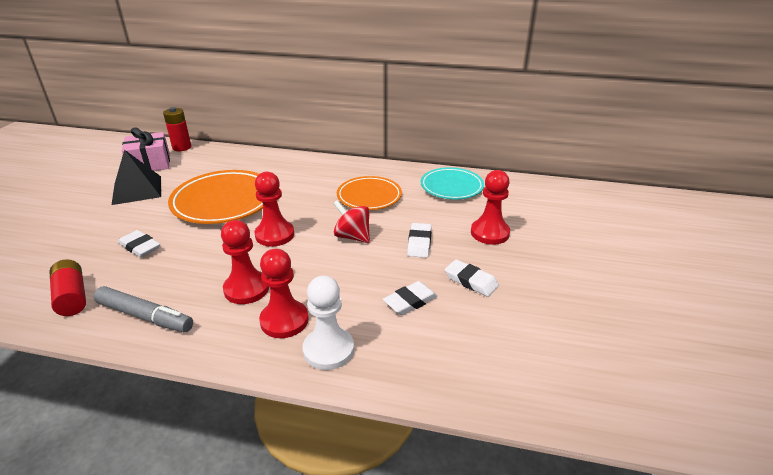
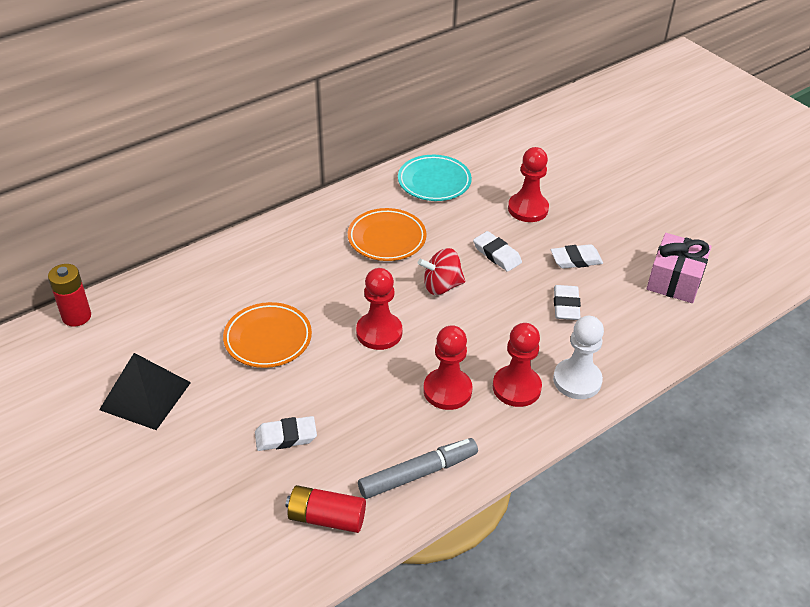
camera: 50 degrees left, 10 degrees up
pink gift [122,127,170,171] -> pink gift moved to [646,233,712,303]
orange plate [168,170,263,224] -> orange plate [223,302,312,368], size x0.65

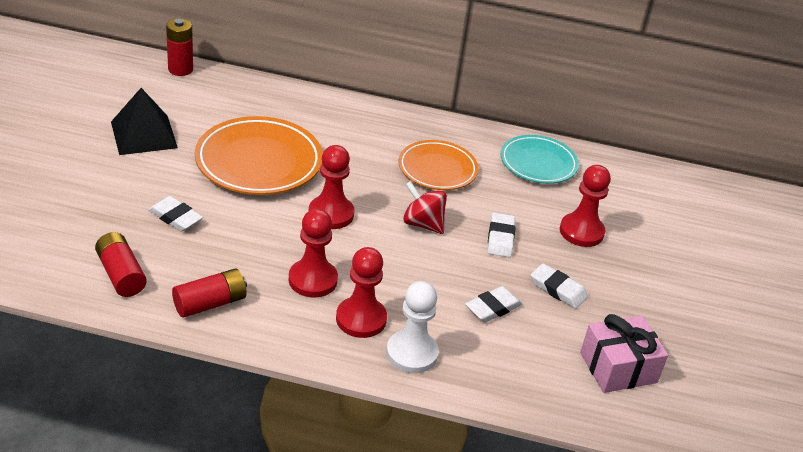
camera: 45 degrees right, 5 degrees down
orange plate [223,302,312,368] -> orange plate [195,116,323,195], size x1.54
grey marker [358,438,478,499] -> red battery [172,268,247,318]

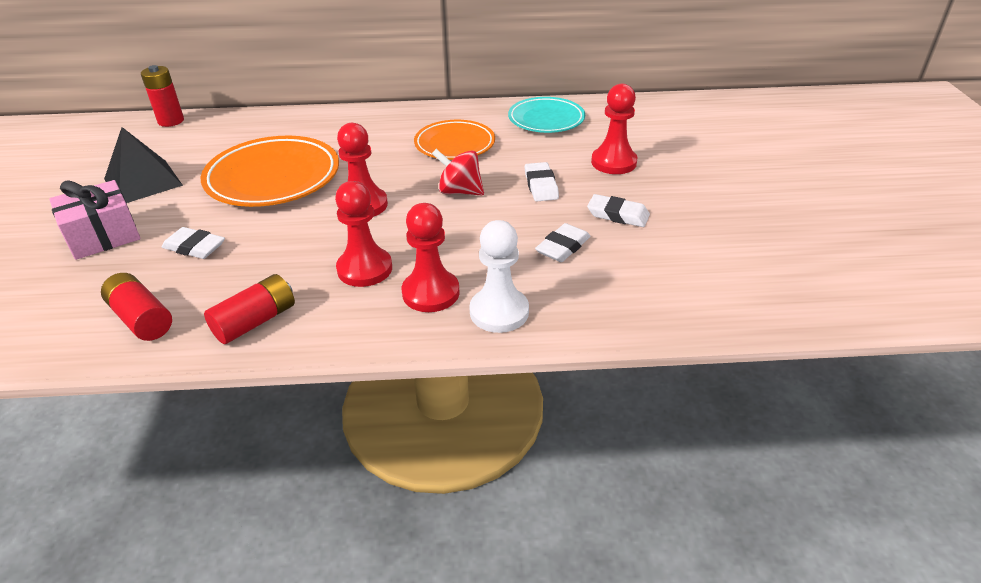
camera: 10 degrees left, 0 degrees up
pink gift [580,314,668,393] -> pink gift moved to [49,180,140,260]

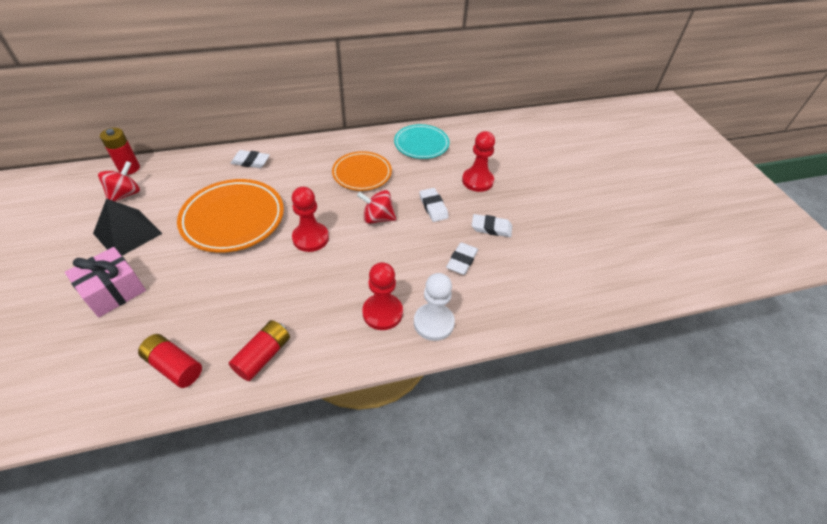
camera: 15 degrees left, 10 degrees up
white eraser [162,227,225,259] -> white eraser moved to [231,150,270,168]
red pawn [335,181,392,287] -> none
none -> red spinning top [98,161,140,202]

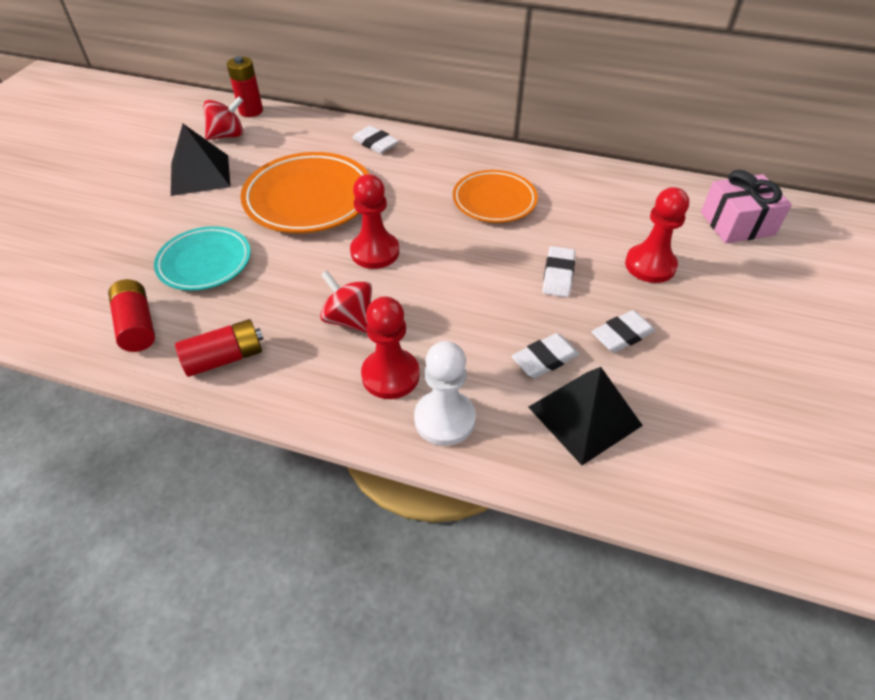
camera: 35 degrees right, 0 degrees up
pink gift [65,247,146,317] -> pink gift moved to [701,170,792,243]
red spinning top [357,190,396,224] -> red spinning top moved to [320,270,372,333]
turquoise plate [394,124,450,159] -> turquoise plate moved to [154,226,251,291]
white eraser [472,214,512,237] -> white eraser turned 75 degrees counterclockwise [592,310,656,353]
none -> black pyramid [528,367,643,465]

